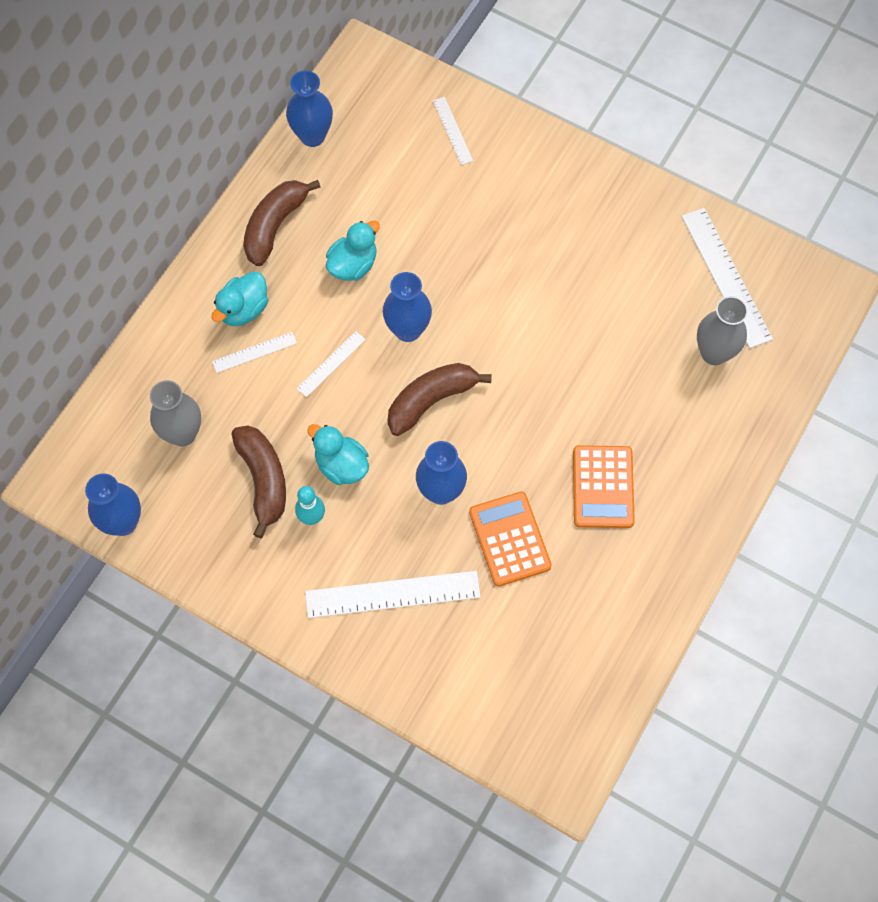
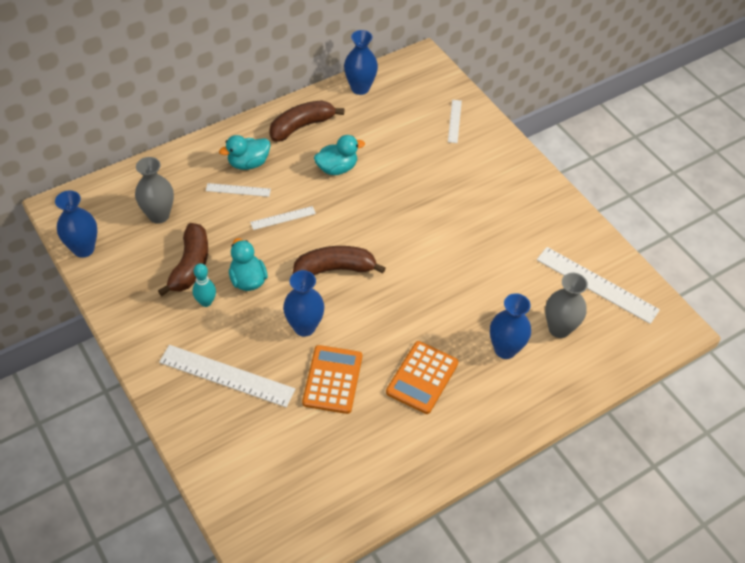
camera: 25 degrees right, 15 degrees down
blue vase [383,272,432,342] -> blue vase moved to [490,293,531,359]
white ruler [681,208,773,348] -> white ruler turned 60 degrees counterclockwise [537,247,660,324]

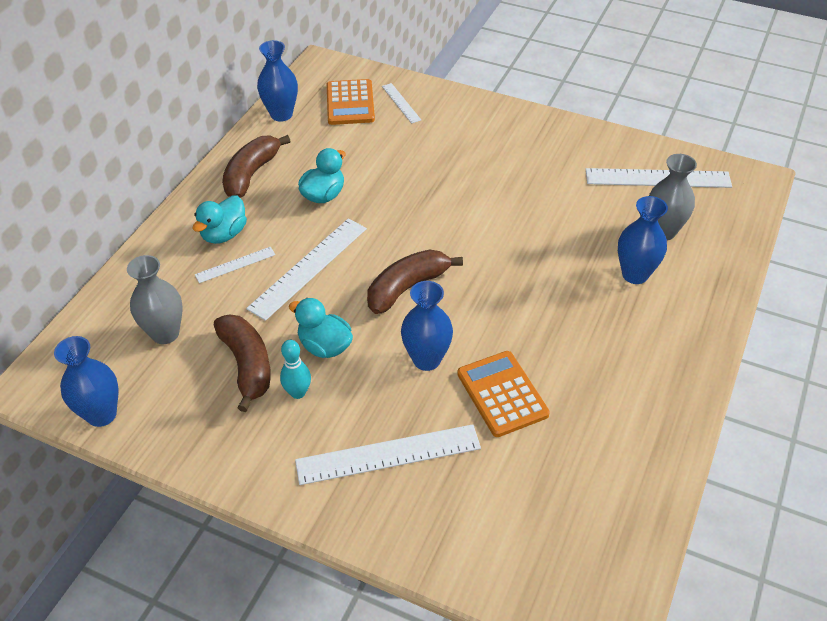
camera: 30 degrees left, 5 degrees down
white ruler [250,206,316,230] -> white ruler [246,219,367,321], size x1.90
orange calculator [386,341,459,414] -> orange calculator moved to [327,79,375,125]

